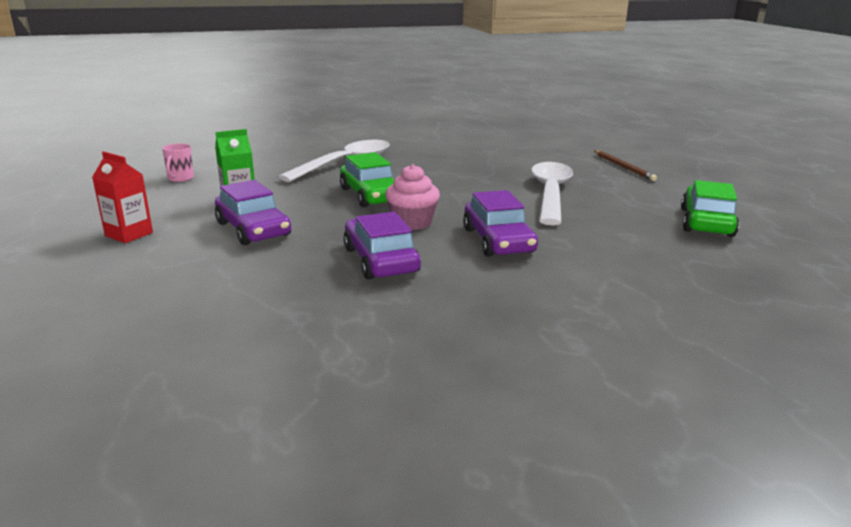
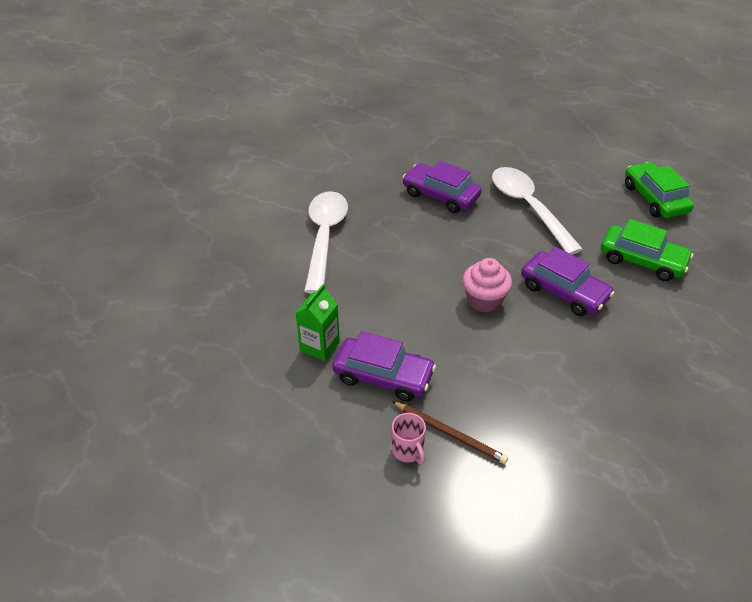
camera: 35 degrees left, 20 degrees up
red carton [92,151,153,243] -> none
pink mug [162,143,194,182] -> pink mug moved to [392,413,426,464]
green car [340,152,395,207] -> green car moved to [601,219,693,281]
purple car [344,212,421,280] -> purple car moved to [402,161,482,213]
brown pencil [594,150,657,181] -> brown pencil moved to [391,401,508,464]

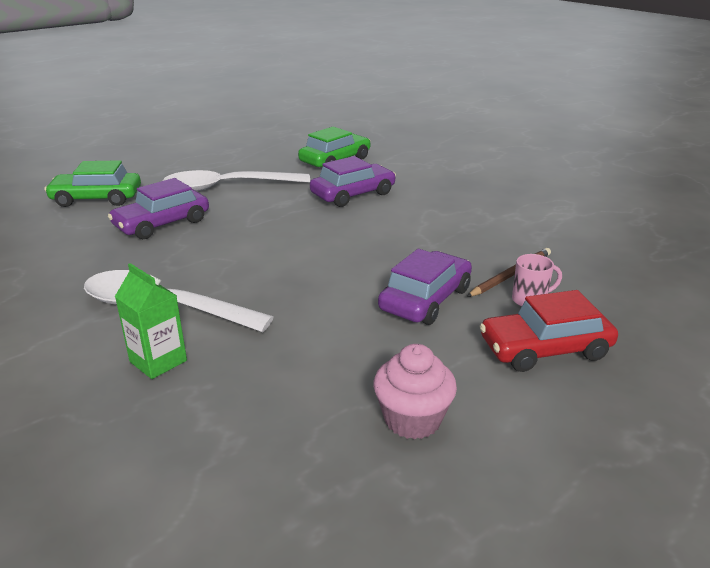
camera: 75 degrees left, 15 degrees down
green carton [296,284,340,361] -> green carton moved to [115,263,187,379]
pink cupcake [463,258,512,312] -> pink cupcake moved to [373,344,457,439]
green car [625,162,694,218] -> green car moved to [44,160,141,207]
none -> red car [480,290,618,372]

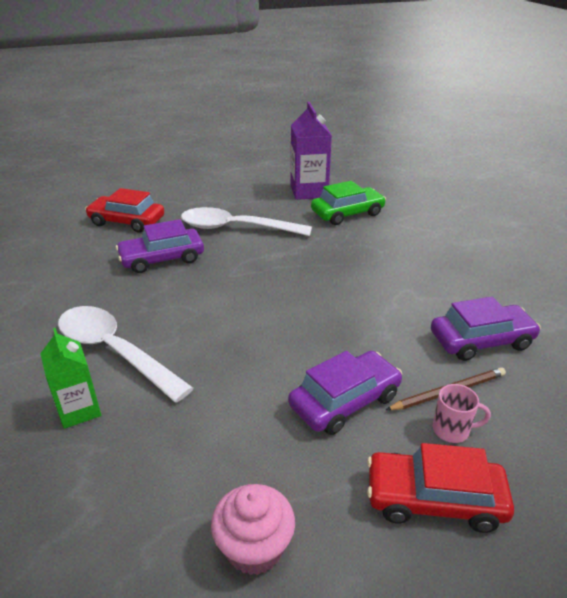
camera: 20 degrees right, 5 degrees up
green car [44,160,141,207] -> red car [85,188,164,233]
purple car [310,156,396,207] -> purple car moved to [431,297,541,361]
none -> purple carton [291,102,332,200]

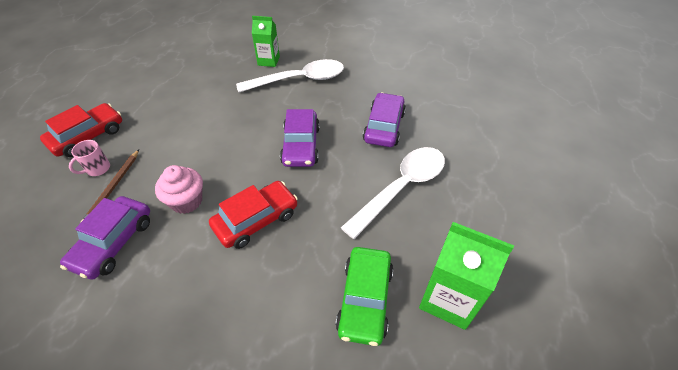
camera: 125 degrees right, 15 degrees up
red car [85,188,164,233] -> red car moved to [209,181,298,249]
pink cupcake [211,484,295,575] -> pink cupcake moved to [155,165,203,214]
purple car [288,351,402,435] -> purple car moved to [280,109,320,167]
purple carton [291,102,332,200] -> green carton [419,222,514,330]

